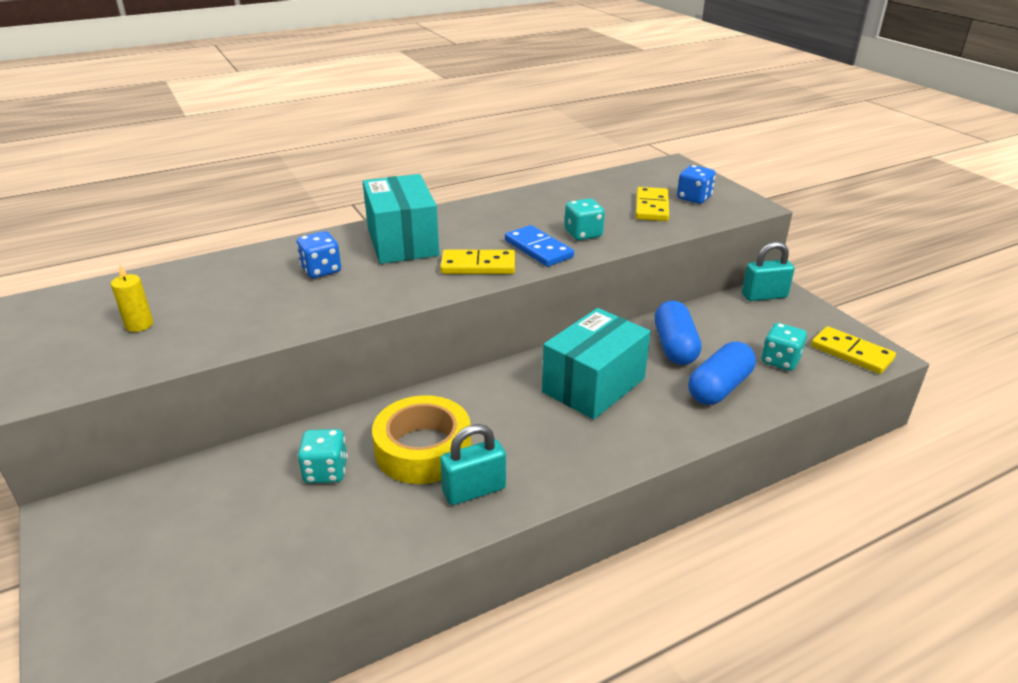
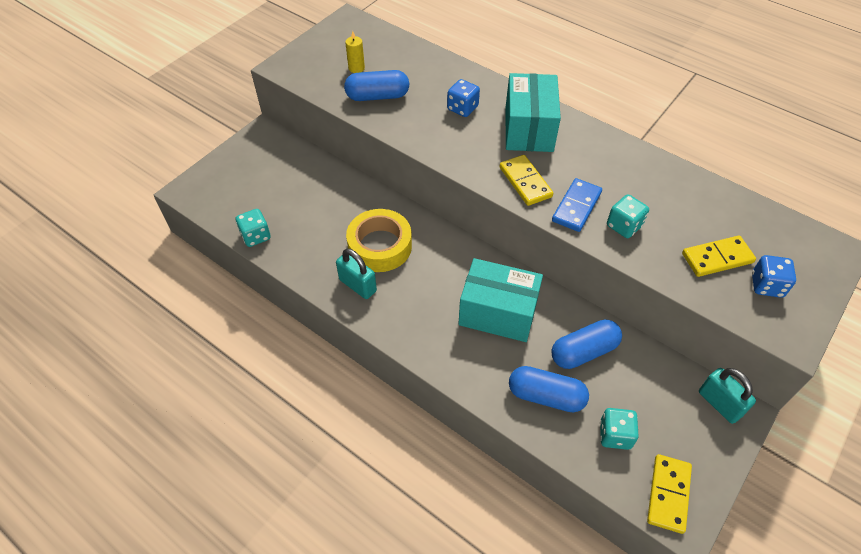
camera: 65 degrees right, 20 degrees up
turquoise dice [298,429,348,483] -> turquoise dice moved to [236,209,271,247]
turquoise box [363,174,439,264] -> turquoise box turned 45 degrees counterclockwise [506,73,561,152]
none -> blue capsule [344,70,409,101]

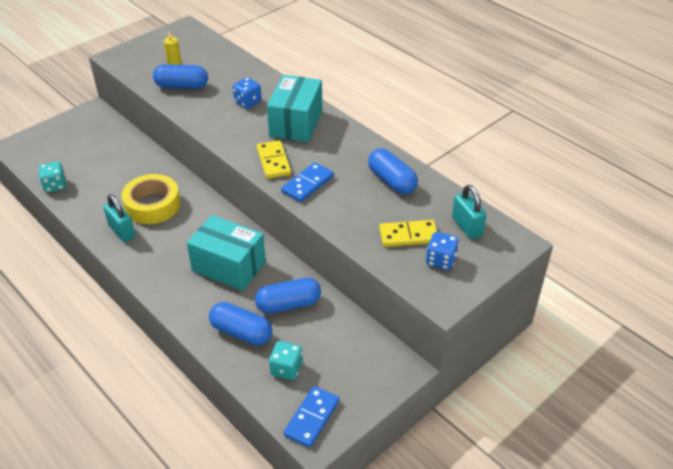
camera: 10 degrees right, 10 degrees down
turquoise dice [607,195,649,238] -> none
yellow domino [647,454,692,534] -> blue domino [283,386,339,448]
turquoise padlock [699,368,756,424] -> turquoise padlock moved to [452,185,487,239]
none -> blue capsule [368,148,418,194]

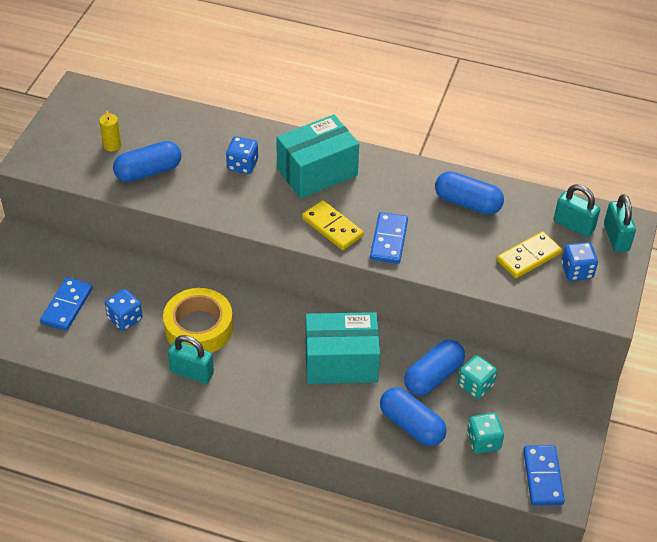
camera: 30 degrees left, 5 degrees up
turquoise dice [38,162,66,192] -> turquoise dice moved to [458,355,497,399]
blue capsule [209,302,272,345] -> blue capsule turned 45 degrees clockwise [380,388,447,446]
turquoise box [267,75,322,142] -> turquoise box turned 75 degrees clockwise [276,114,359,199]
none -> blue domino [40,277,93,331]
none -> blue dice [105,289,143,331]
none -> turquoise padlock [604,194,636,252]

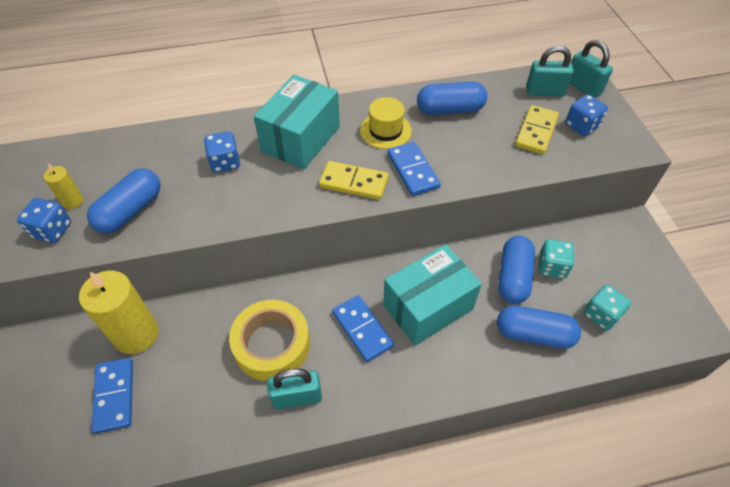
camera: 30 degrees left, 5 degrees up
blue dice [105,289,143,331] -> blue dice moved to [17,198,71,243]
blue domino [523,445,565,505] -> blue domino moved to [332,295,394,362]
none -> yellow candle [79,270,158,354]
none -> yellow hat [360,97,412,149]

